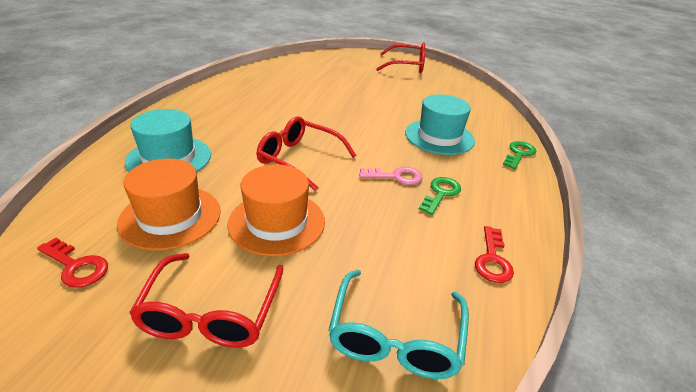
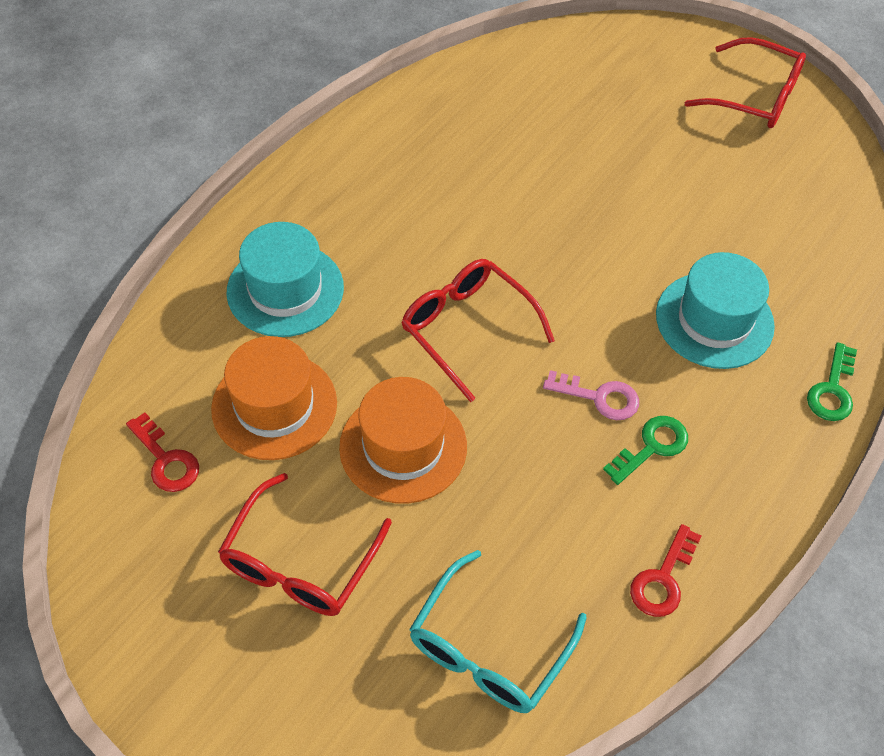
camera: 20 degrees right, 20 degrees up
green key [503,141,536,169] -> green key turned 150 degrees clockwise [807,342,857,421]

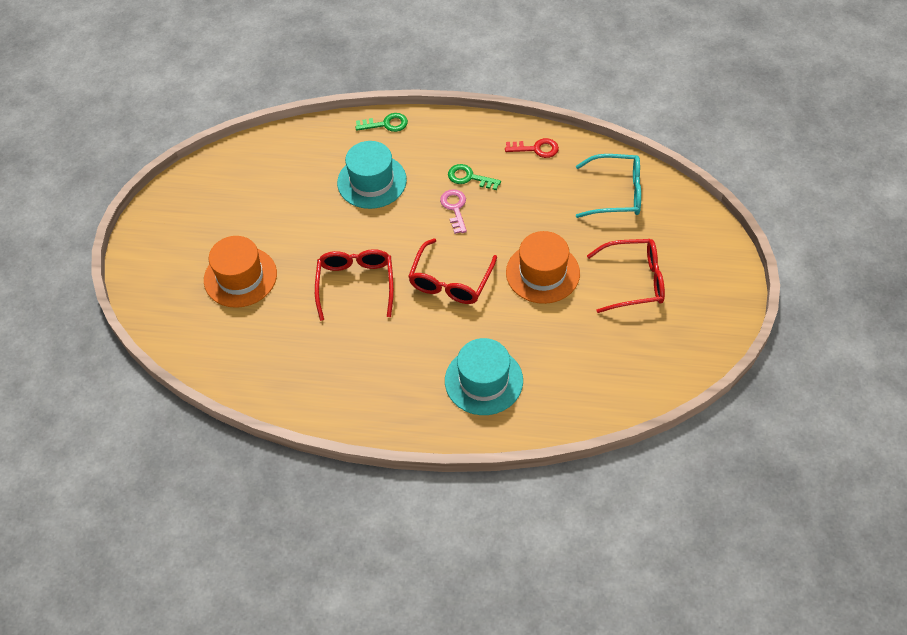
camera: 115 degrees left, 0 degrees up
red key [126,412,199,492] -> none
orange hat [211,336,337,460] -> orange hat moved to [204,236,277,308]
red glasses [685,37,806,128] -> red glasses moved to [315,249,394,321]

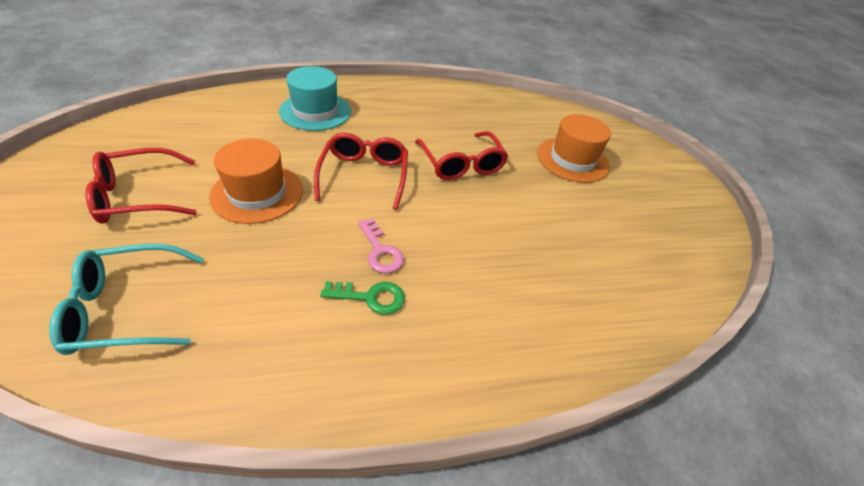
camera: 155 degrees right, 10 degrees down
turquoise hat [337,141,407,209] -> none
green key [355,113,408,132] -> none
red key [505,138,559,158] -> none

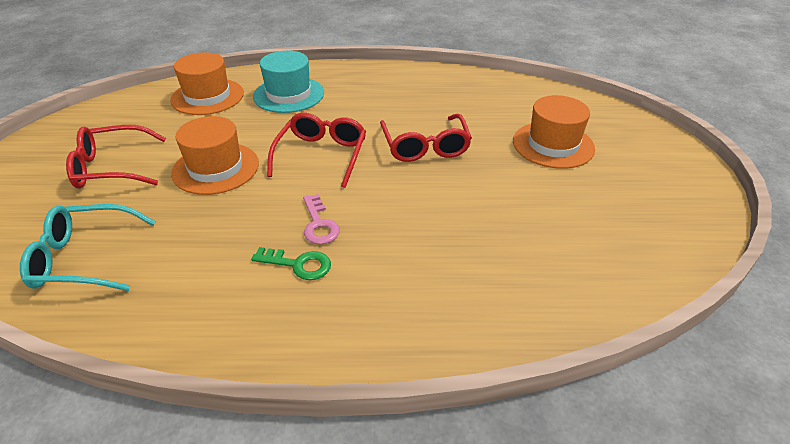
camera: 15 degrees right, 5 degrees down
none -> orange hat [170,52,244,115]

